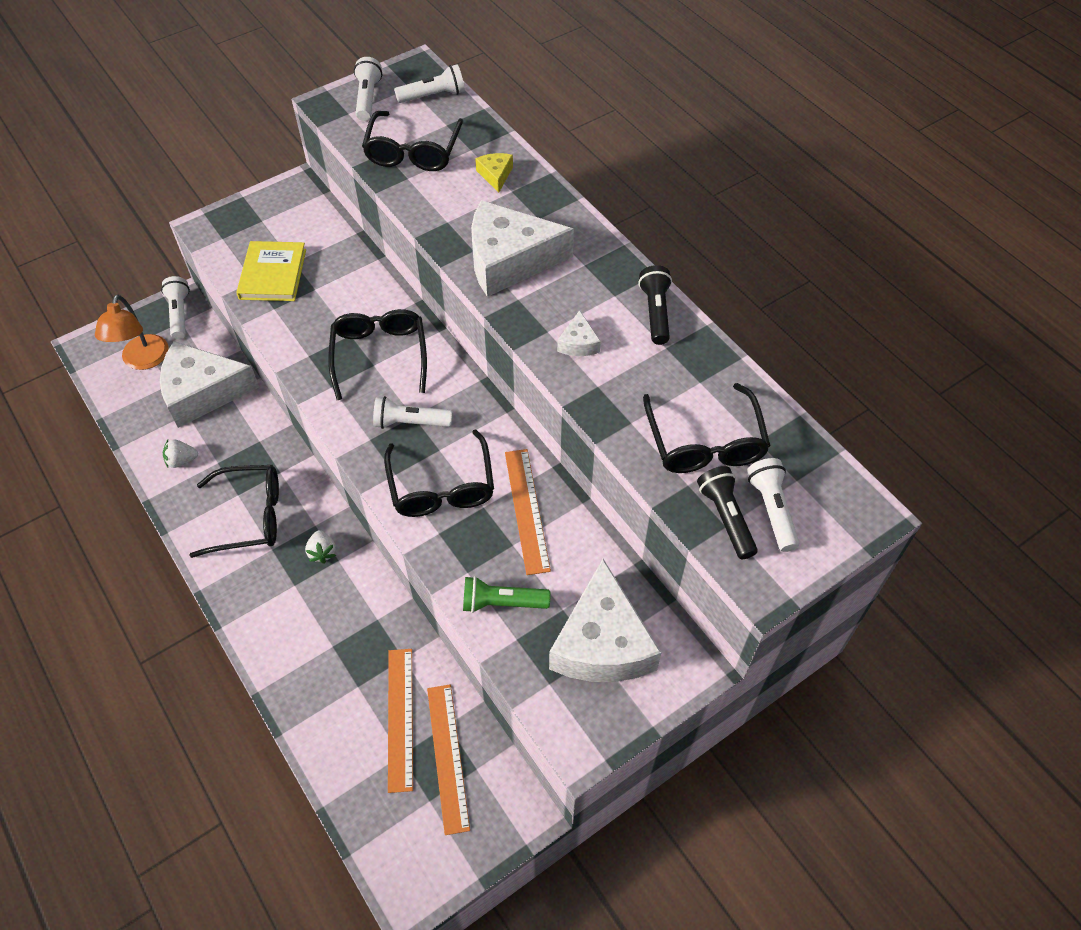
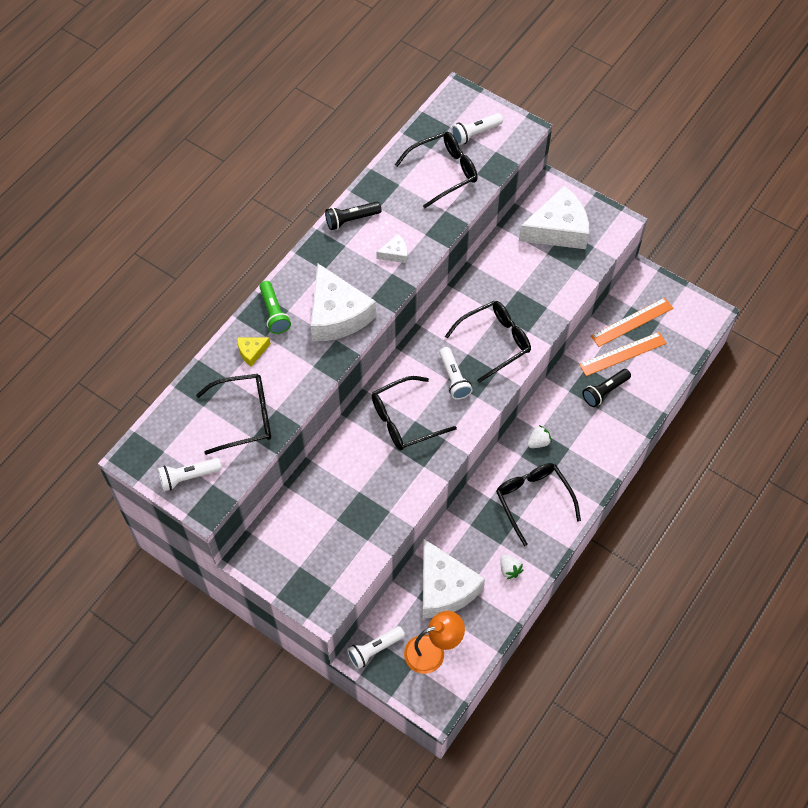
camera: 110 degrees left, 5 degrees up
yellow book [236,241,306,301] -> none
white flashlight [394,64,465,103] -> none
green flashlight [463,576,551,613] -> green flashlight moved to [259,281,291,334]
orange ruler [505,449,551,575] -> none
black flashlight [697,466,758,559] -> black flashlight moved to [582,369,631,407]

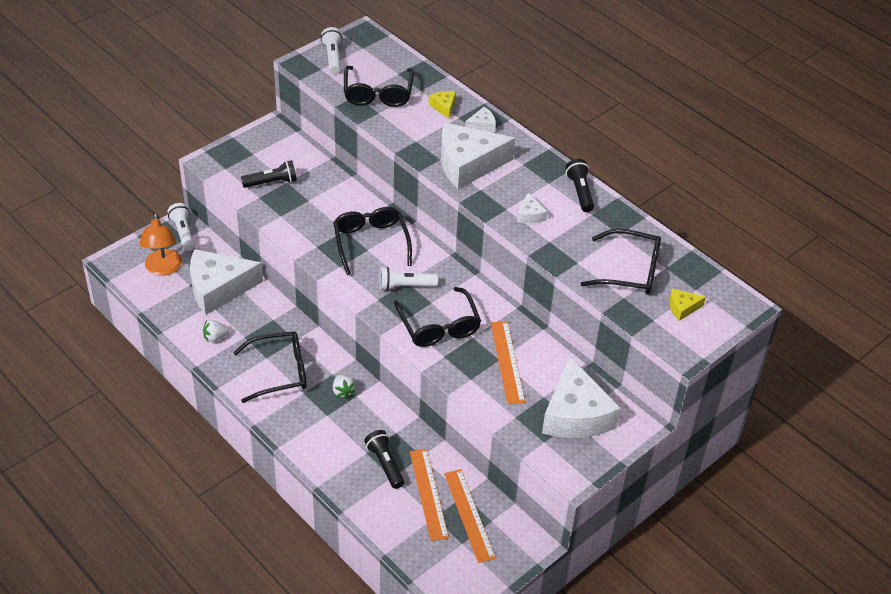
camera: 100 degrees right, 15 degrees down
green flashlight [259,281,291,334] -> white cheese [465,107,496,133]
black glasses [395,132,478,208] -> black glasses turned 60 degrees counterclockwise [581,229,661,295]
white flashlight [451,113,503,145] -> yellow cheese [669,288,706,321]
none -> black flashlight [241,160,297,188]
none -> orange ruler [491,321,525,404]

